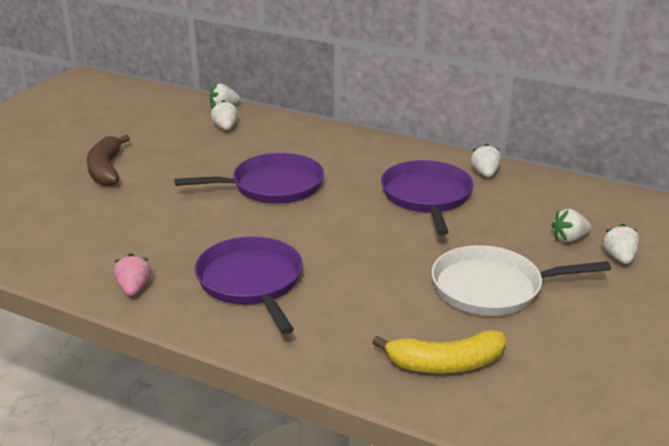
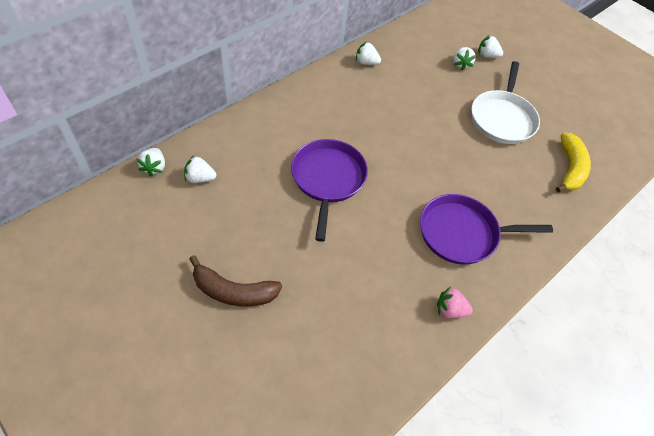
camera: 75 degrees left, 25 degrees up
purple pan [381,160,474,235] -> none

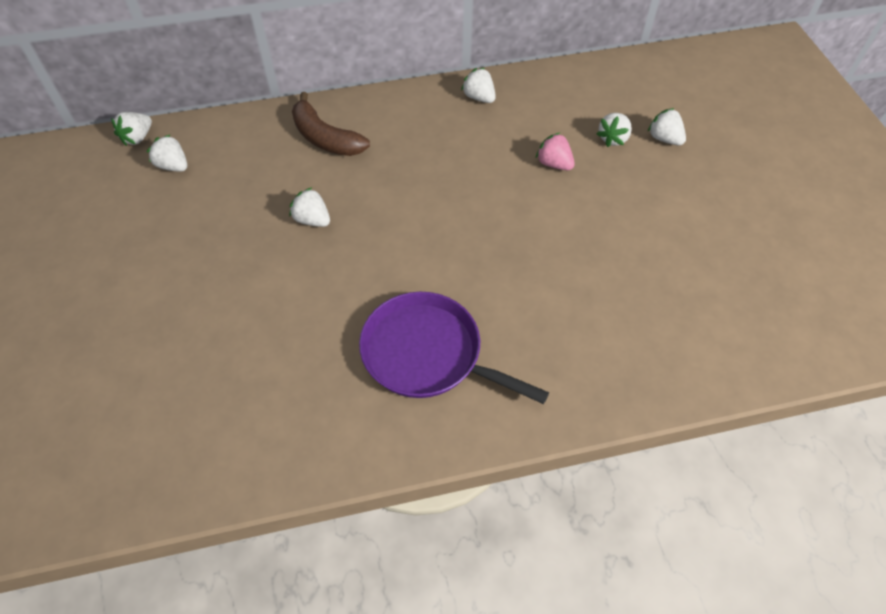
camera: 35 degrees right, 0 degrees up
brown banana [189,255,282,307] -> brown banana moved to [292,92,370,156]
purple pan [291,139,368,242] -> white strawberry [290,187,330,227]
pink strawberry [437,286,473,318] -> pink strawberry moved to [536,133,575,170]
white pan [471,61,540,144] -> none
yellow banana [556,133,591,193] -> none

